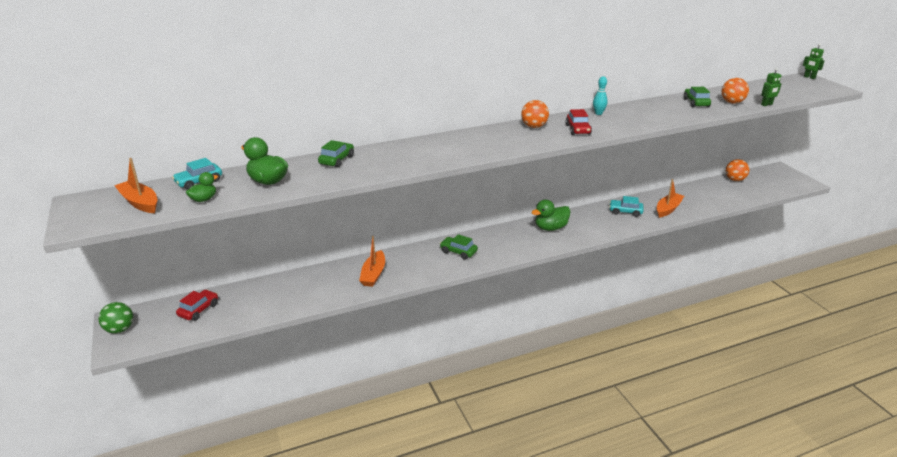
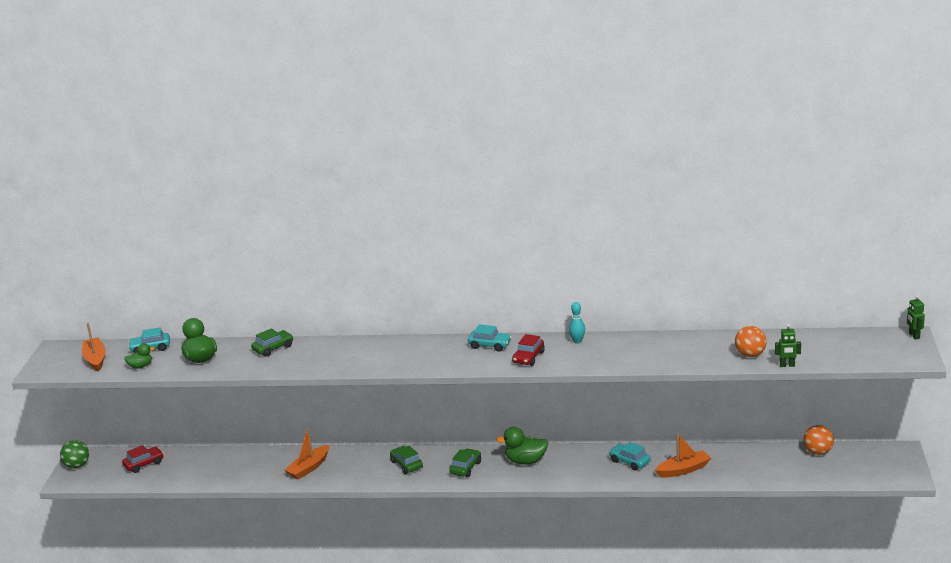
camera: 30 degrees right, 5 degrees down
orange ball [521,100,549,128] -> turquoise car [468,325,512,352]
green car [683,87,711,107] -> green car moved to [449,448,481,477]

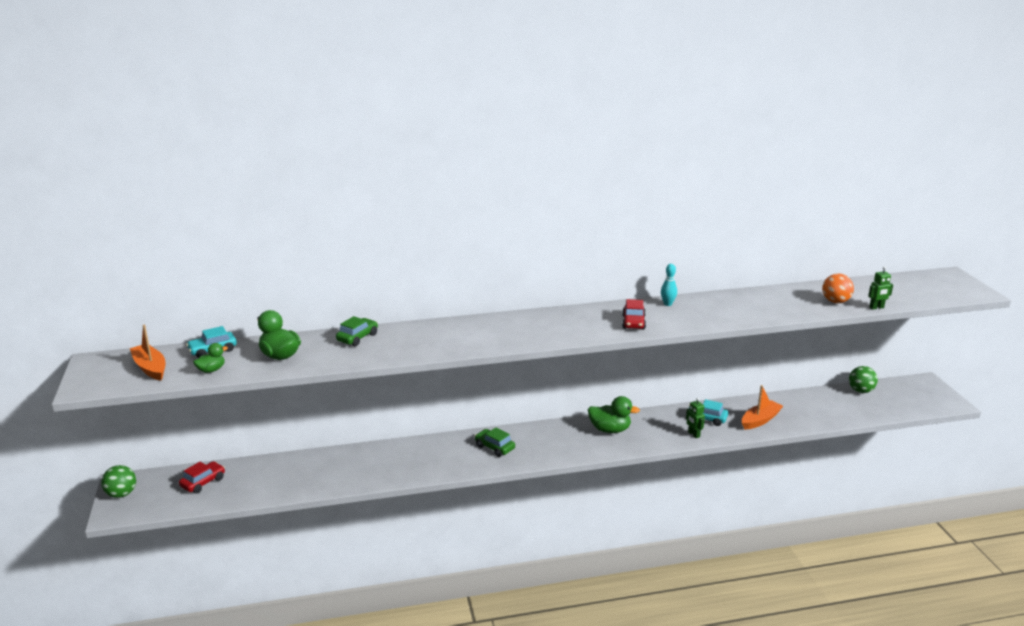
camera: 20 degrees left, 0 degrees up
orange boat [284,428,329,479] -> none
green car [449,448,481,477] -> none
turquoise car [468,325,512,352] -> none
green duck [496,427,549,465] -> green duck turned 150 degrees counterclockwise [588,396,640,433]
orange ball [803,425,834,455] -> green ball [849,366,878,393]
green robot [907,295,925,339] -> green robot moved to [686,398,705,438]

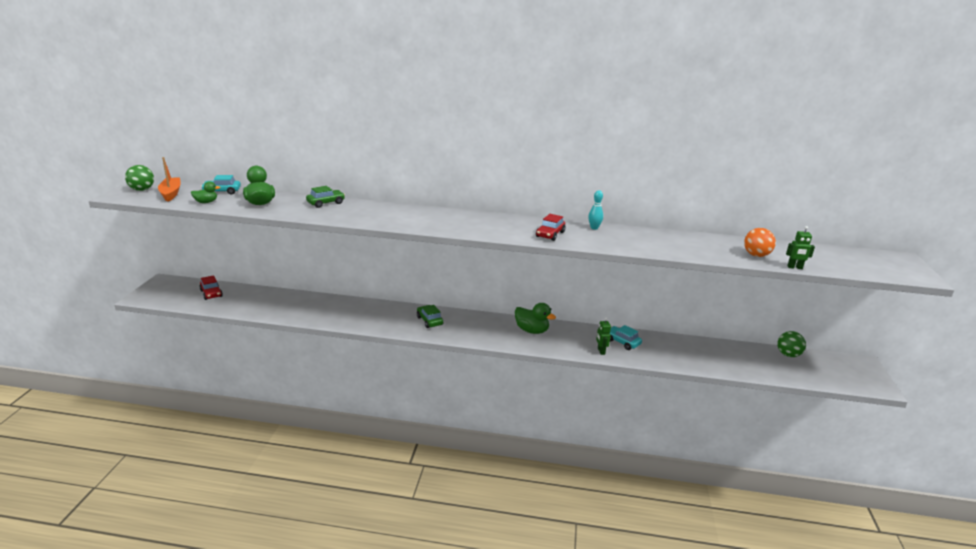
camera: 20 degrees right, 0 degrees up
green ball [101,465,136,498] -> green ball moved to [125,165,154,191]
red car [179,461,225,494] -> red car turned 90 degrees clockwise [199,275,223,300]
orange boat [742,385,783,430] -> none

